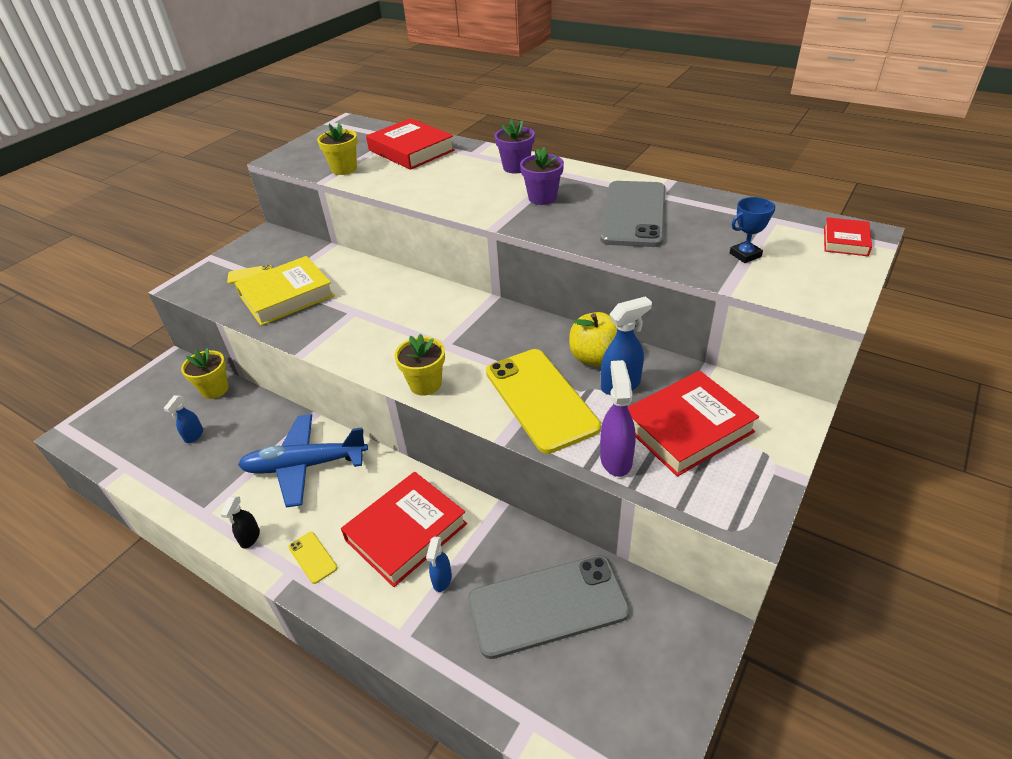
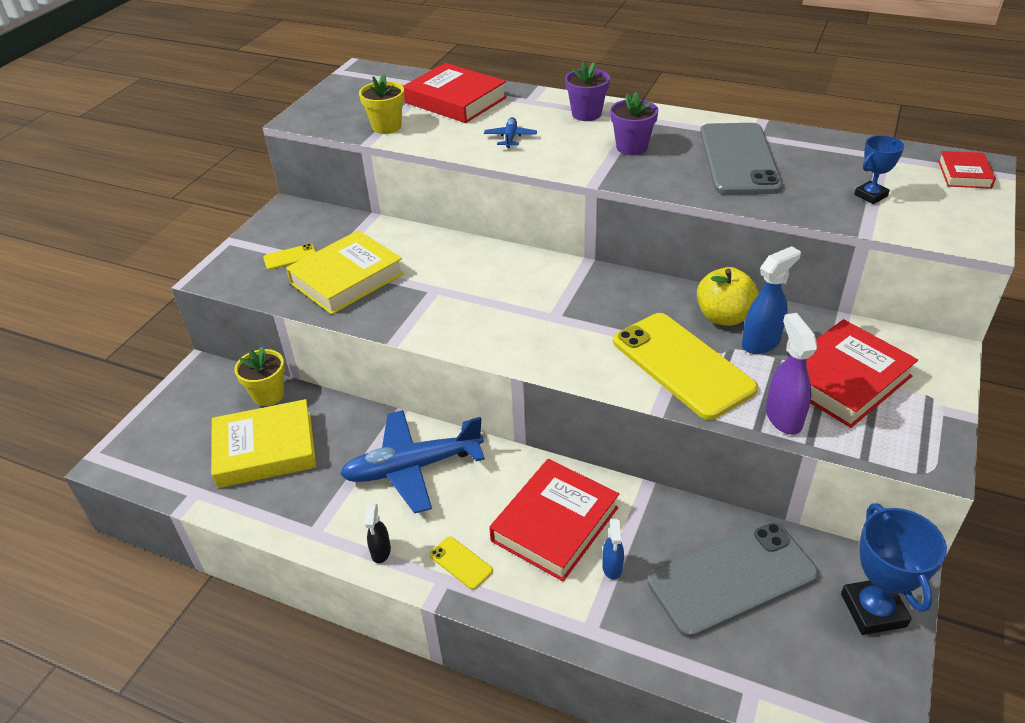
camera: 10 degrees left, 0 degrees up
blue spray bottle [163,395,203,443] -> yellow book [211,399,316,488]
yellow flower pot [394,334,445,396] -> none
none -> blue plane [484,117,537,148]
none -> blue trophy [841,503,947,635]

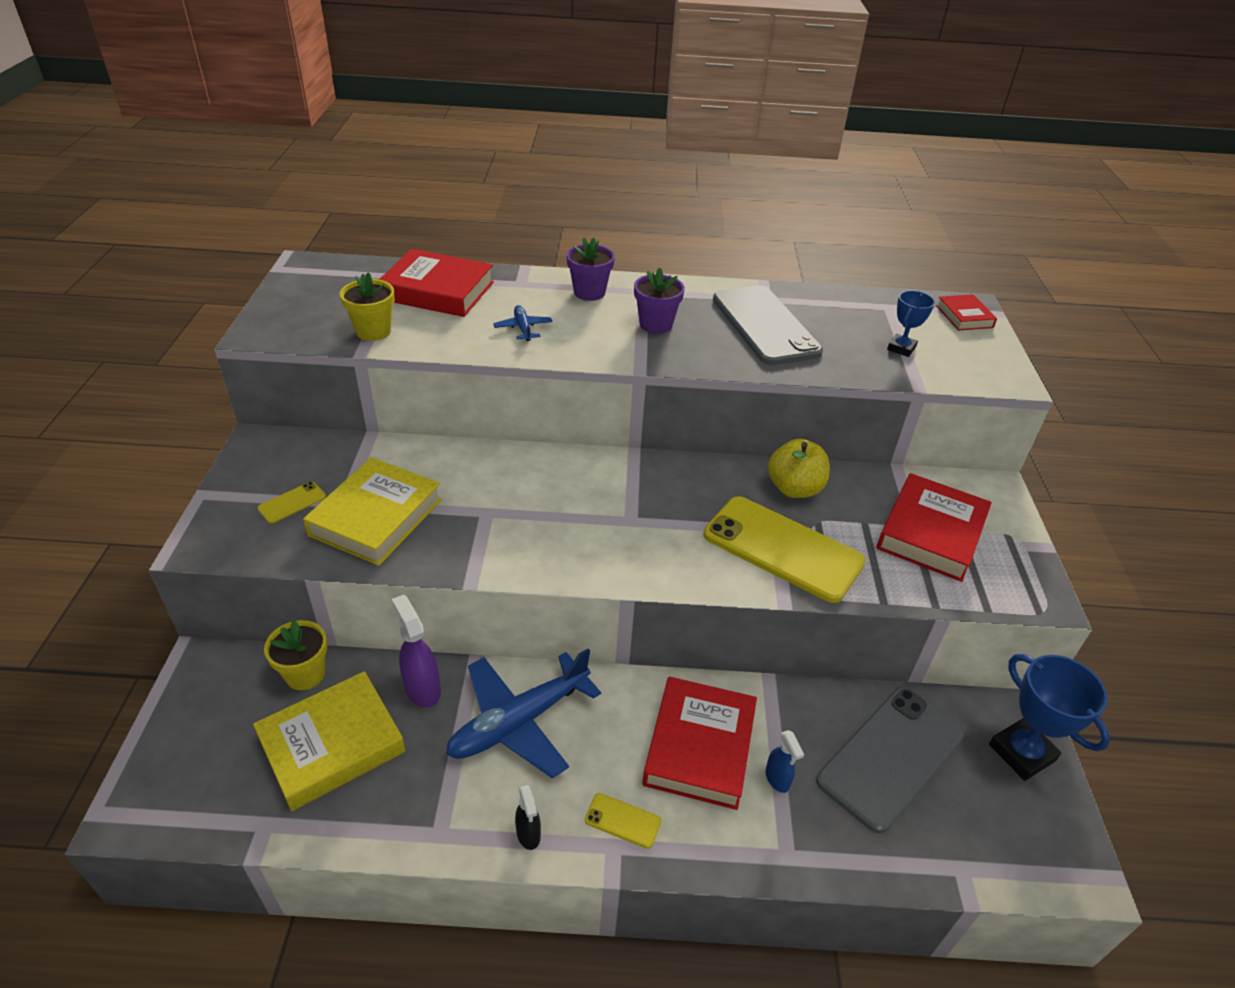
camera: 25 degrees left, 0 degrees up
blue spray bottle [742,246,801,354] -> none
purple spray bottle [766,313,817,434] -> purple spray bottle moved to [392,595,441,708]

